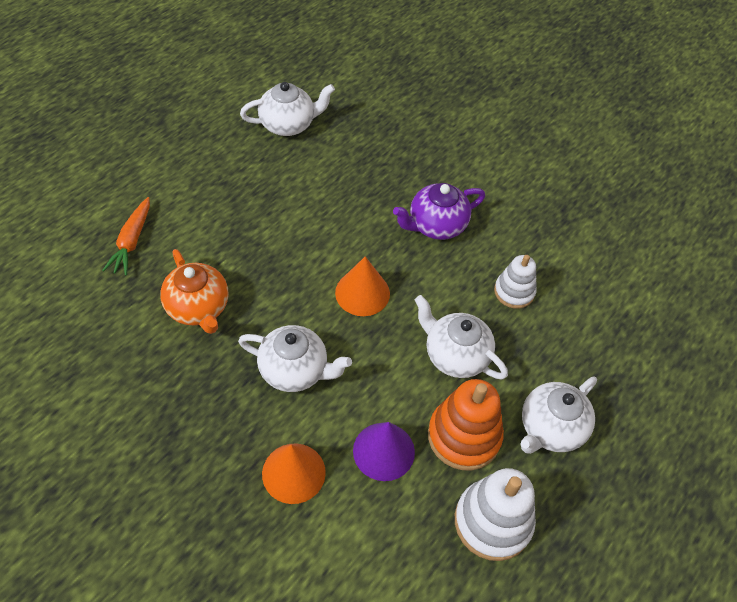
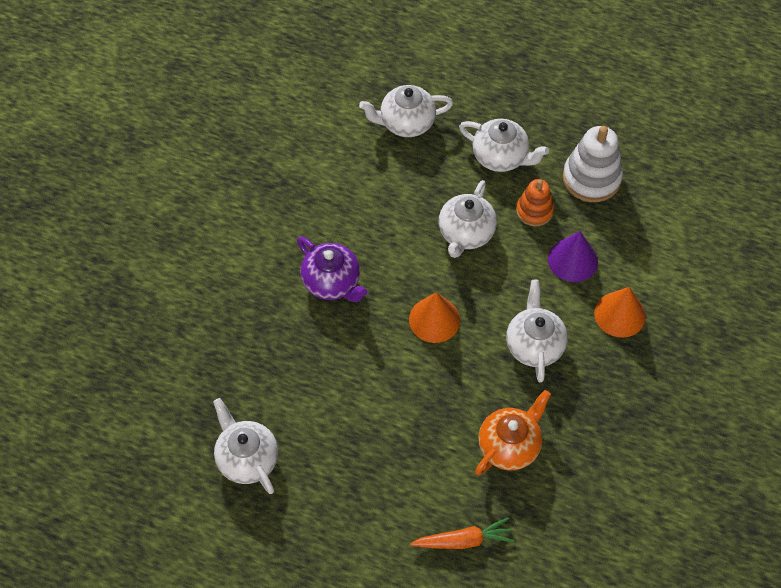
camera: 105 degrees left, 5 degrees up
orange stacking toy [428,379,504,470] -> orange stacking toy [516,179,554,226], size x0.63
white stacking toy [494,255,537,309] -> none
none -> white teapot [359,85,453,137]

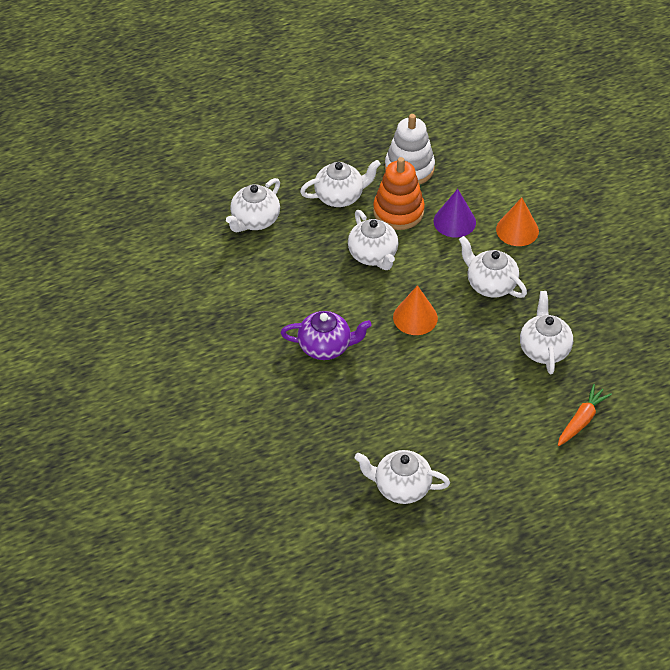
camera: 45 degrees left, 10 degrees down
orange teapot [475,390,551,475] -> white teapot [520,291,573,374]
orange stacking toy [516,179,554,226] -> orange stacking toy [373,157,425,230], size x1.60

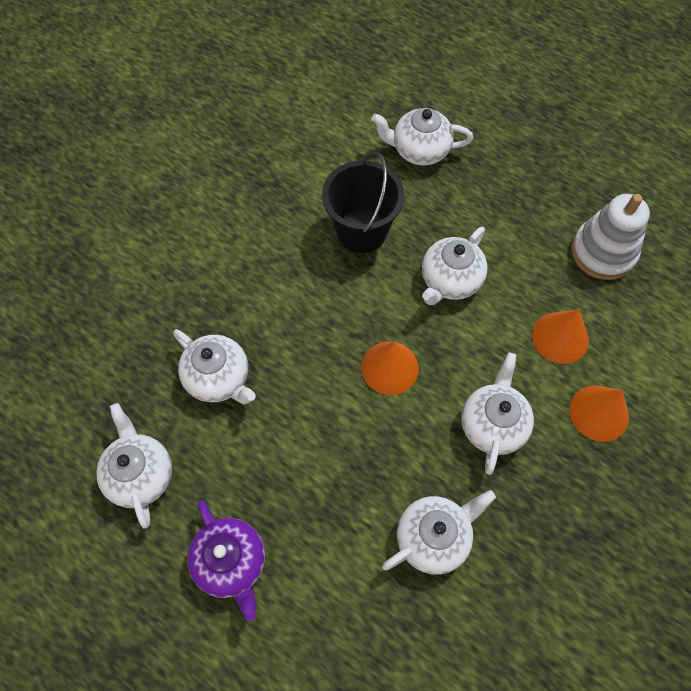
camera: 60 degrees right, 15 degrees up
purple teapot [281,311,372,360] -> purple teapot moved to [187,500,265,621]
white teapot [300,160,381,207] -> white teapot moved to [173,329,256,404]
orange stacking toy [373,157,425,230] -> none
purple cone [434,189,476,238] -> orange cone [532,310,589,364]
orange carrot [558,384,612,446] -> none
none -> black bucket [322,152,405,253]

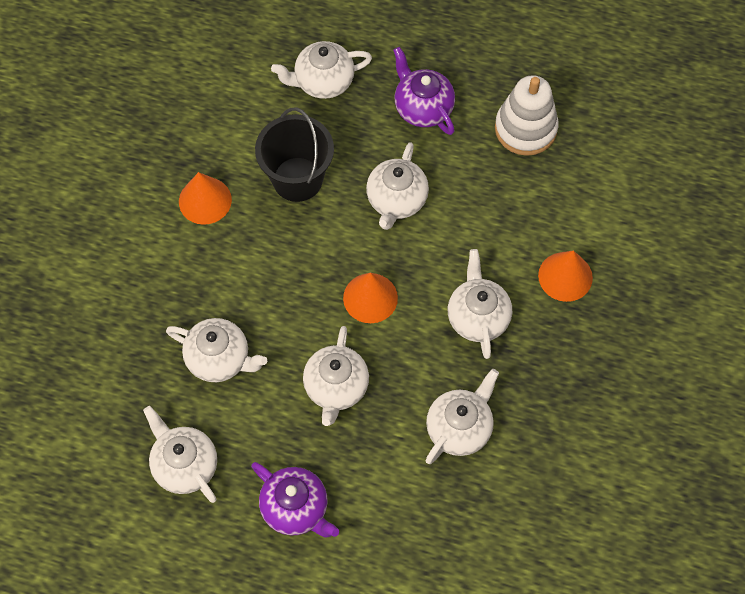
camera: 20 degrees left, 0 degrees up
orange cone [532,310,589,364] -> orange cone moved to [179,172,232,225]
none -> white teapot [303,326,369,426]
none -> purple teapot [393,47,455,135]

